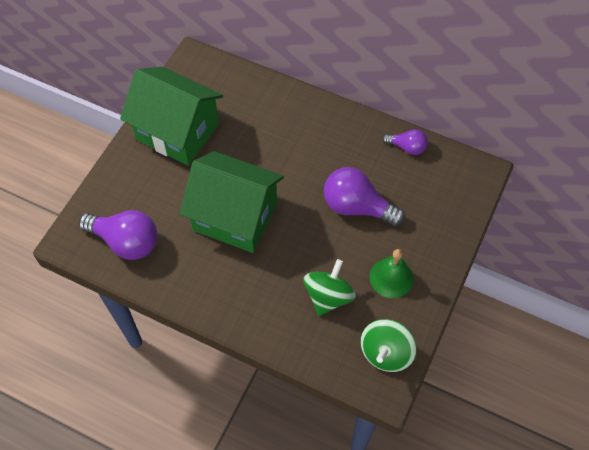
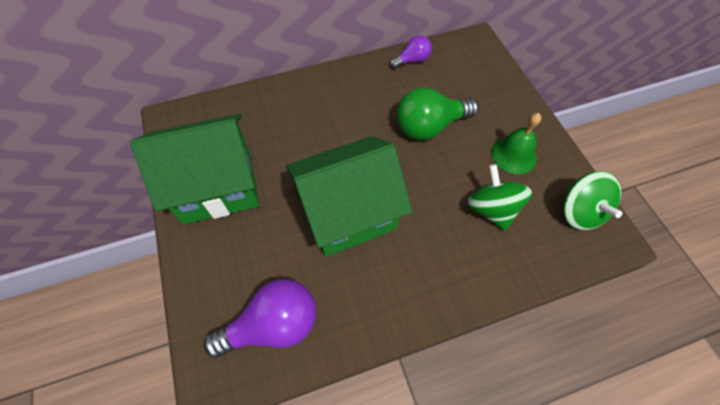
camera: 45 degrees left, 0 degrees up
purple light bulb [324,167,405,226] -> green light bulb [396,87,478,140]

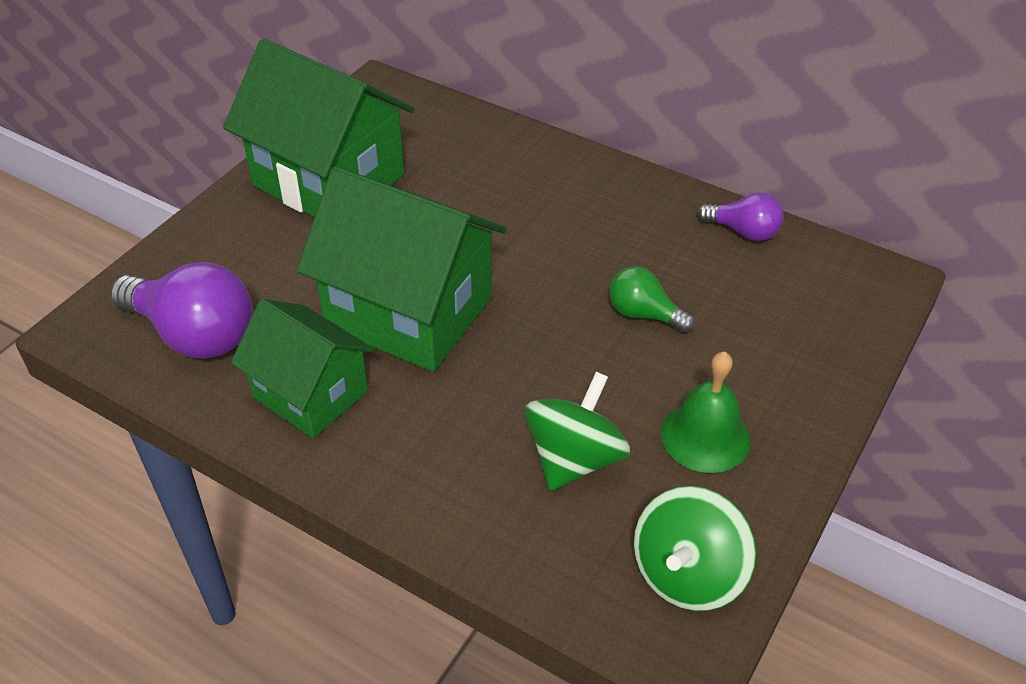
camera: 50 degrees right, 15 degrees down
green light bulb [396,87,478,140] -> green light bulb [609,266,695,333], size x0.56
none -> green house [231,299,375,438]

